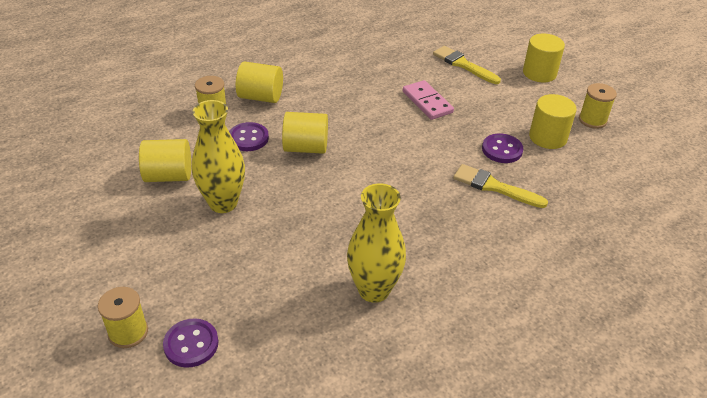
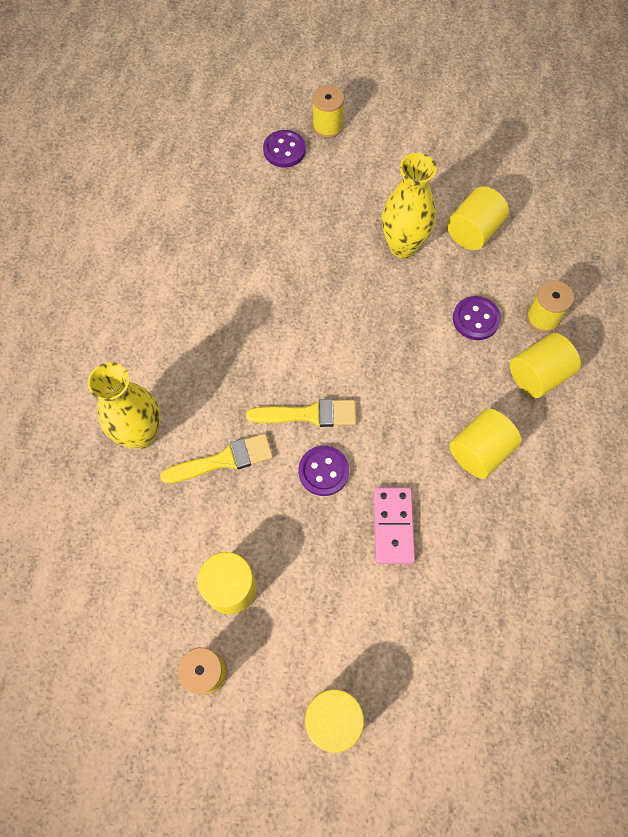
camera: 135 degrees right, 25 degrees up
yellow cylinder [282,112,328,154] -> yellow cylinder moved to [449,409,521,479]
yellow vase [347,183,406,303] -> yellow vase moved to [87,362,161,449]
pink domino [403,80,454,120] -> pink domino turned 75 degrees clockwise [374,487,415,564]
yellow brush [433,46,501,84] -> yellow brush moved to [246,399,356,427]
purple button [482,133,523,163] -> purple button moved to [298,446,349,496]

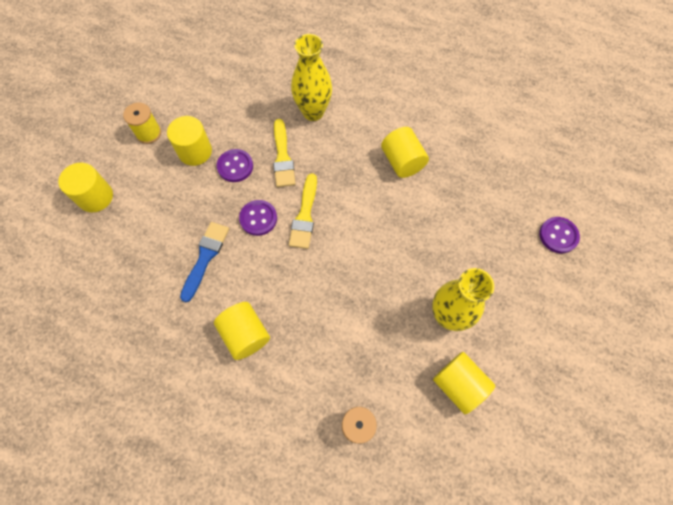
camera: 100 degrees right, 0 degrees up
yellow spool [312,85,344,138] -> none
pink domino [374,487,415,564] -> blue brush [180,222,229,302]
purple button [453,296,501,340] -> purple button moved to [217,149,253,182]
yellow cylinder [510,333,581,398] -> yellow cylinder moved to [381,127,429,178]

